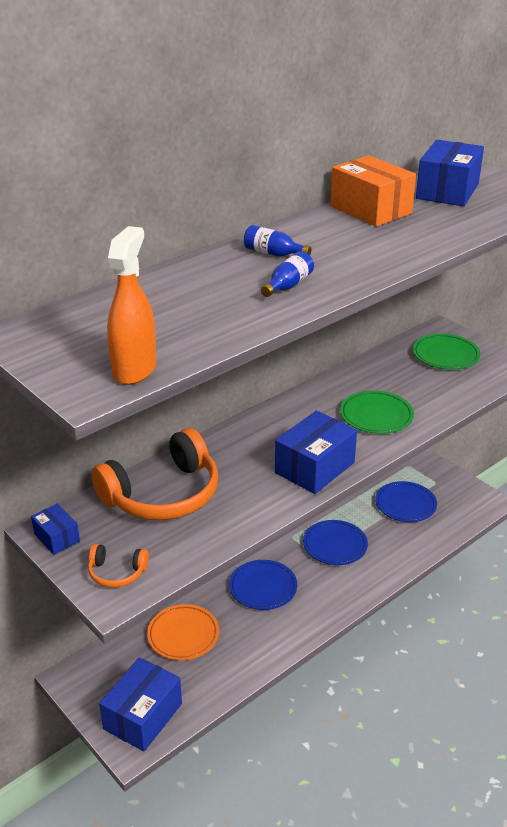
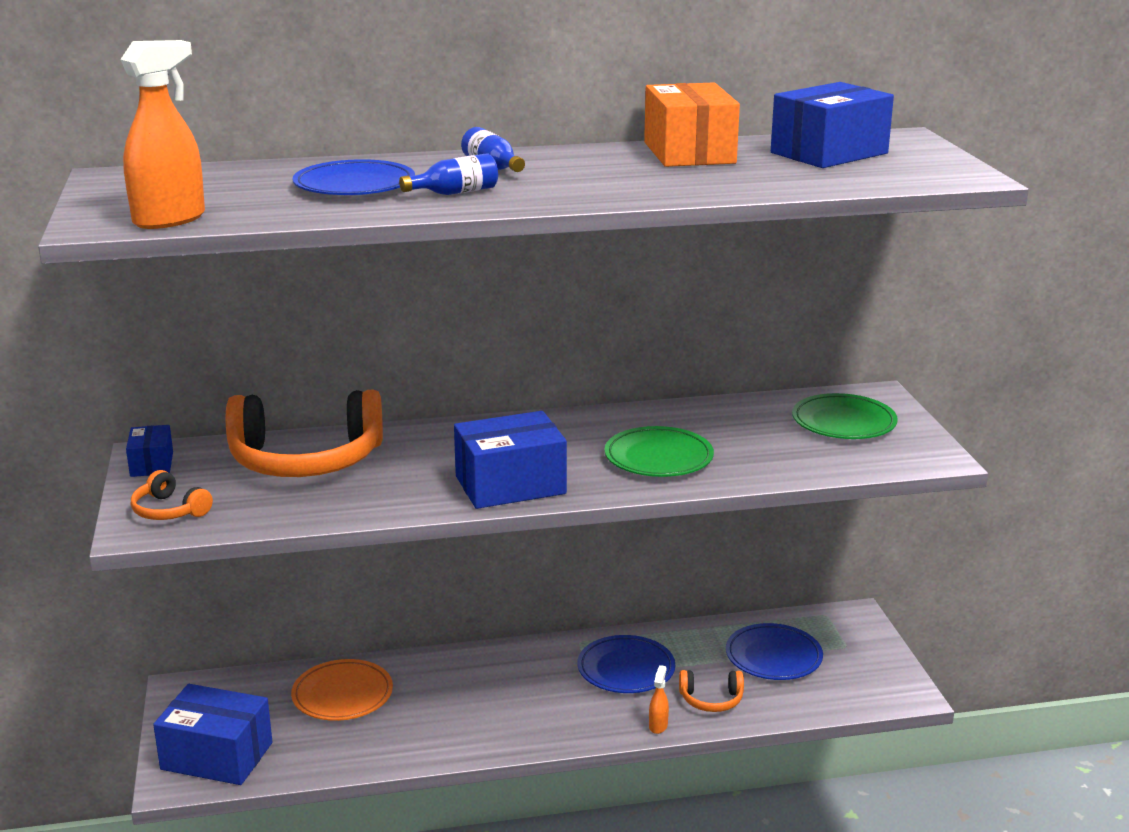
camera: 30 degrees right, 10 degrees down
blue box [99,657,182,751] -> blue box turned 45 degrees clockwise [153,684,272,785]
blue plate [229,560,297,610] -> blue plate moved to [293,159,415,196]
none -> orange spray bottle [649,665,669,734]
none -> orange headphones [679,670,744,712]

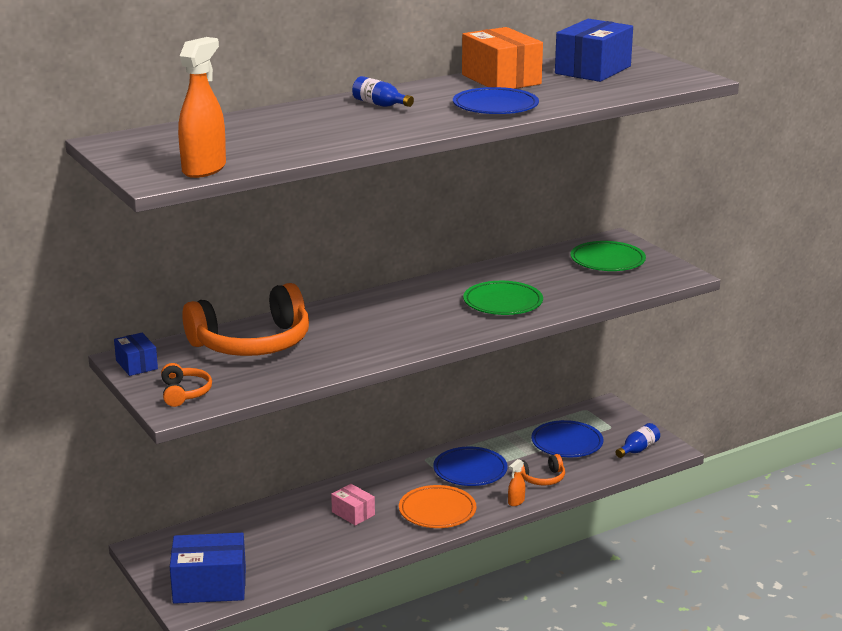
camera: 20 degrees left, 0 degrees up
orange headphones [131,470,213,520] -> orange headphones turned 120 degrees counterclockwise [161,363,212,407]
orange plate [291,659,393,721] -> orange plate moved to [399,485,476,528]
blue plate [293,159,415,196] -> blue plate moved to [453,87,539,114]
blue bottle [399,153,498,195] -> blue bottle moved to [615,423,660,458]
blue box [454,411,567,509] -> none
orange spray bottle [649,665,669,734] -> orange spray bottle turned 135 degrees counterclockwise [508,459,525,506]
none -> pink box [331,484,375,526]

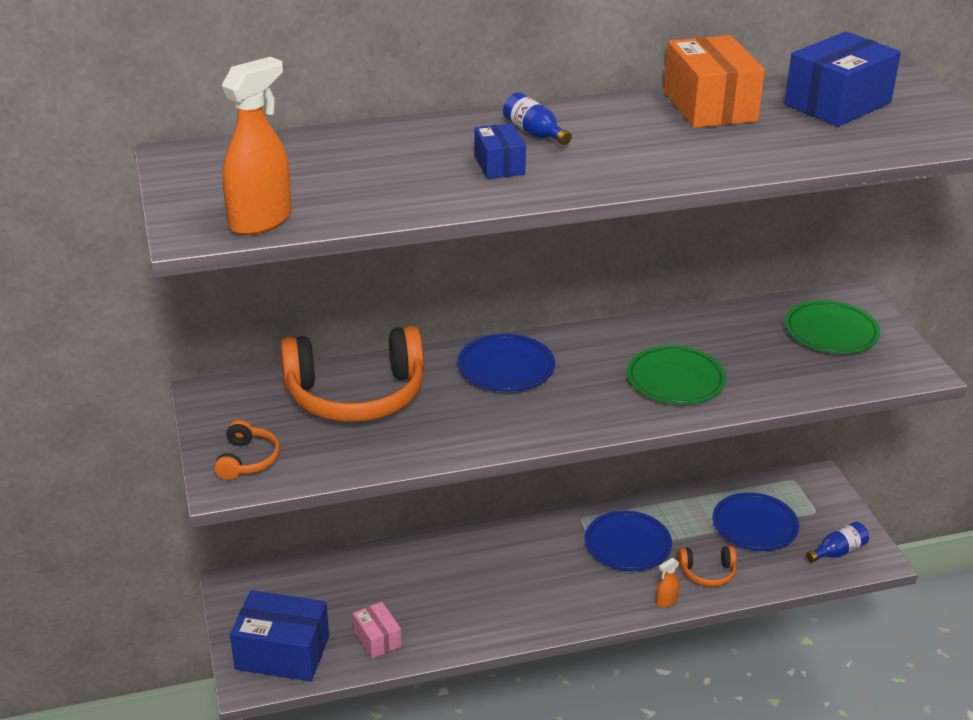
camera: 15 degrees right, 10 degrees up
blue box [114,333,158,376] -> blue box moved to [474,123,526,179]
pink box [331,484,375,526] -> pink box moved to [353,602,401,659]
orange plate [399,485,476,528] -> none
blue plate [453,87,539,114] -> blue plate moved to [458,334,555,392]

